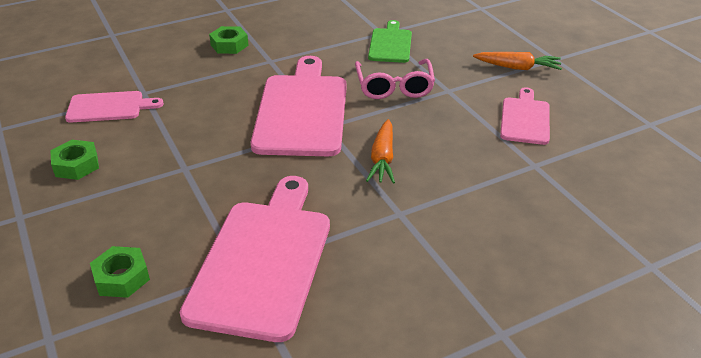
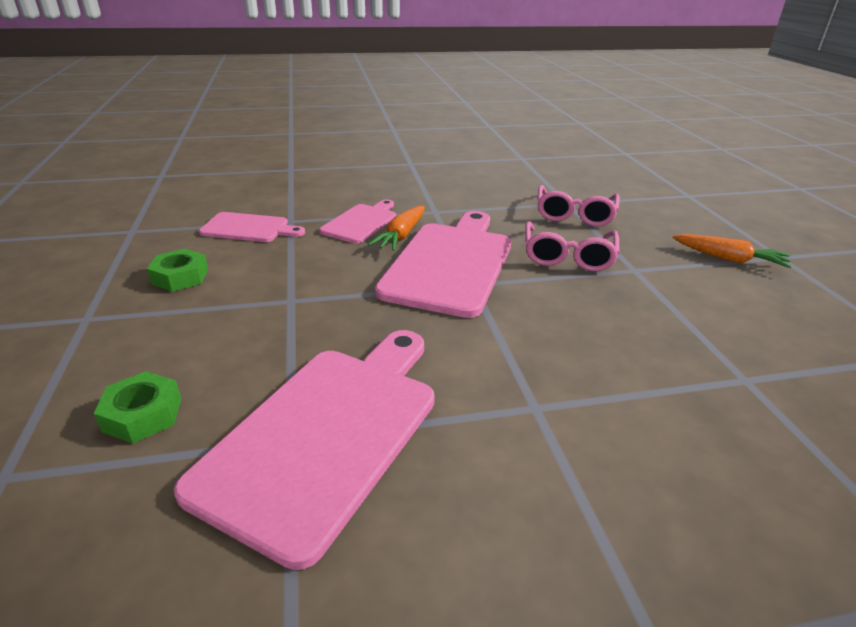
camera: 15 degrees right, 5 degrees down
green nut [209,26,249,54] -> none
orange carrot [366,119,395,184] -> orange carrot moved to [368,206,425,251]
green cutting board [368,20,412,63] -> pink glasses [537,185,620,226]
pink cutting board [500,87,550,145] -> pink cutting board moved to [319,199,396,243]

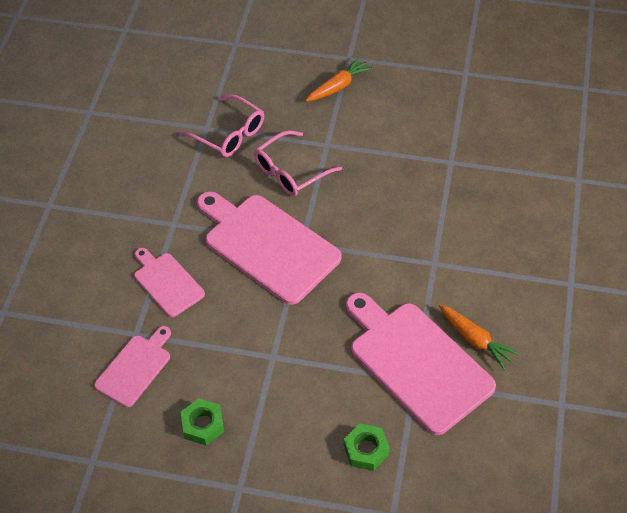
camera: 65 degrees left, 20 degrees up
orange carrot [368,206,425,251] -> orange carrot moved to [438,304,520,370]
pink glasses [525,221,619,271] -> pink glasses turned 105 degrees clockwise [254,130,342,196]

